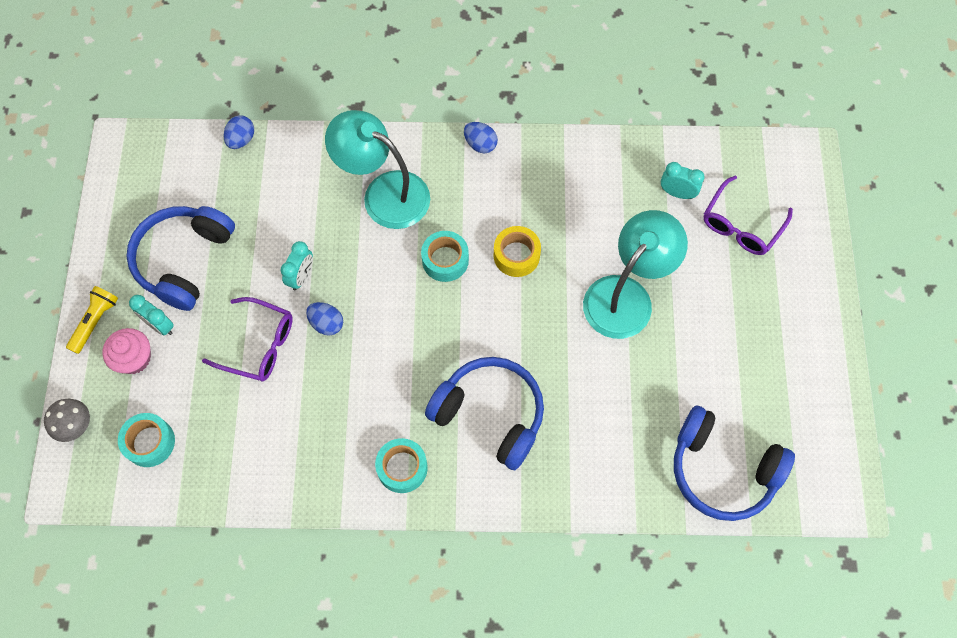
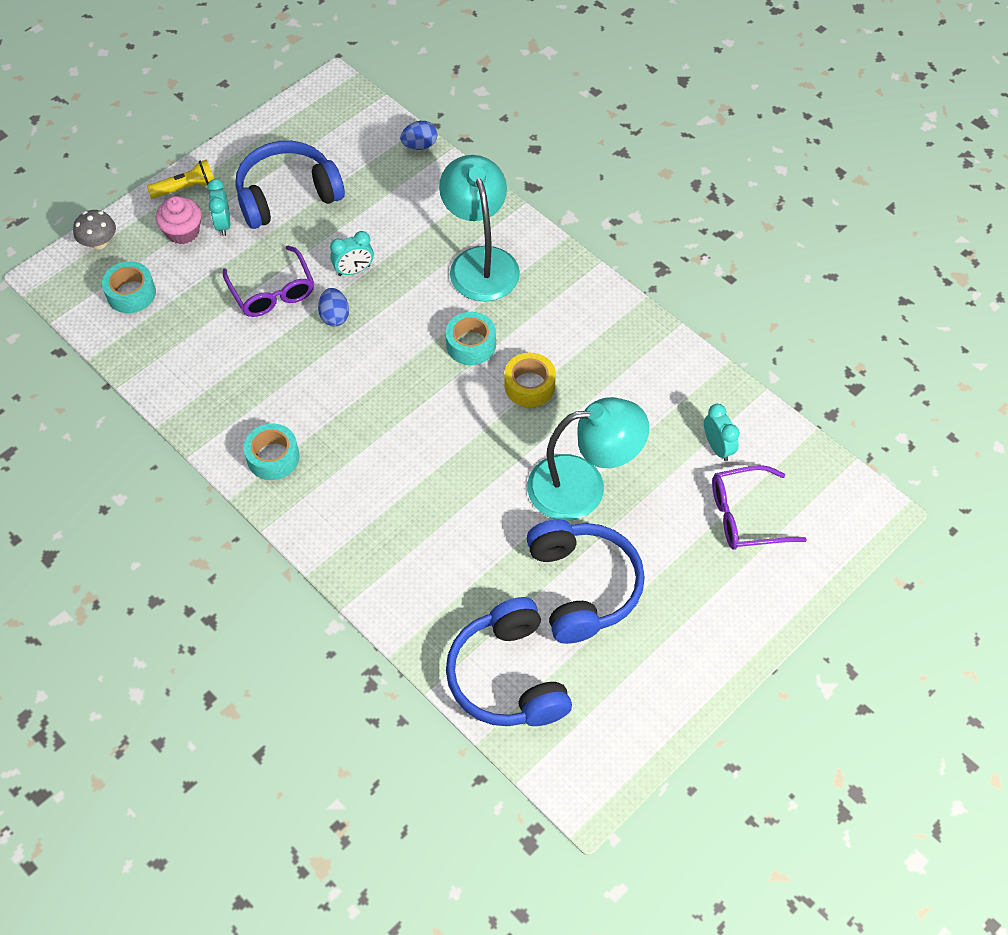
camera: 45 degrees right, 10 degrees down
blue headphones [425,357,544,470] -> blue headphones moved to [527,519,645,644]
blue egg [464,122,498,153] -> none

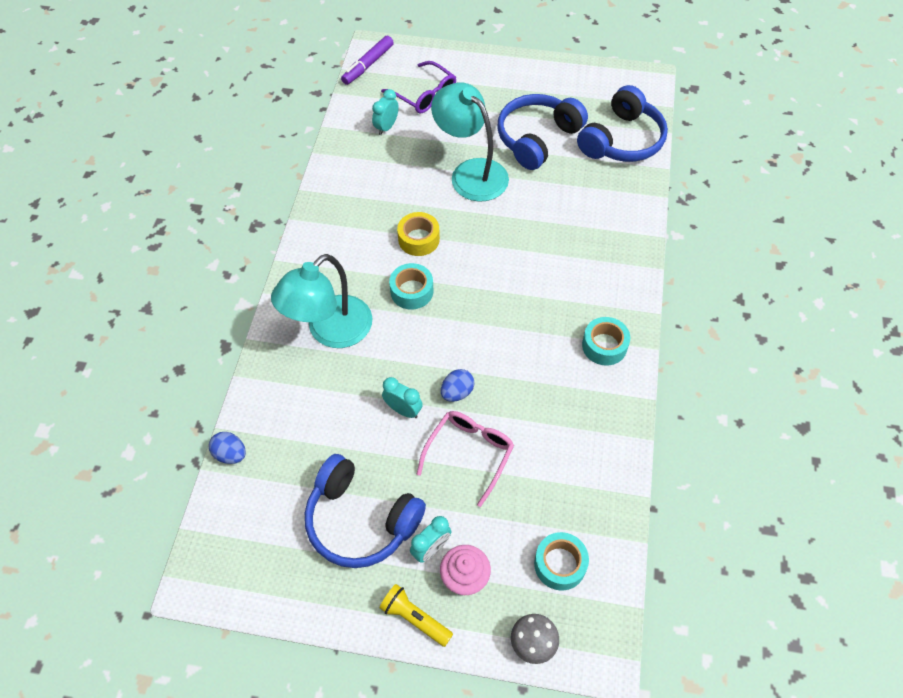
camera: 125 degrees left, 0 degrees up
purple glasses [223,246,314,317] -> pink glasses [417,411,514,507]
none -> purple marker [341,35,394,85]

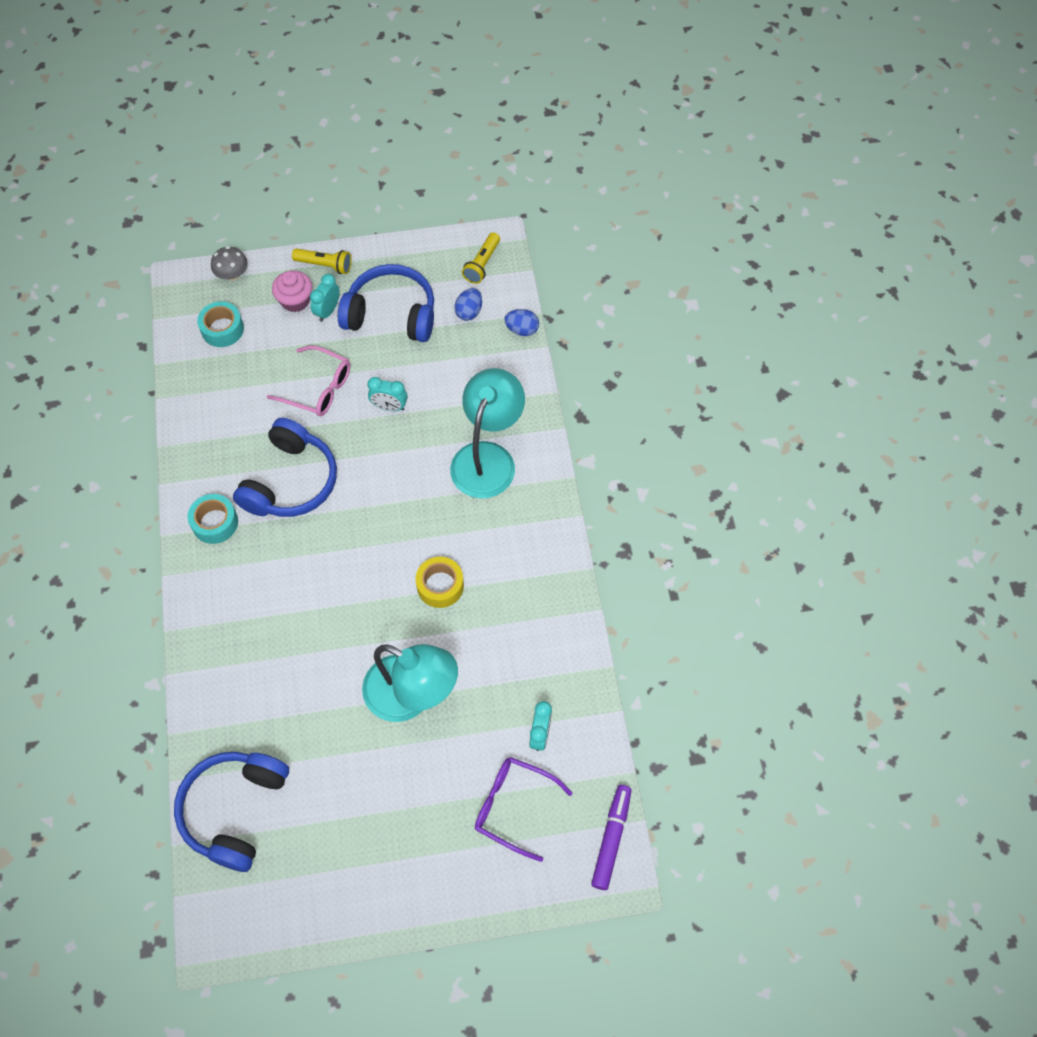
camera: 160 degrees right, 5 degrees up
turquoise tape [389,263,434,310] -> none
pink glasses [417,411,514,507] -> pink glasses turned 75 degrees counterclockwise [267,345,351,416]
blue egg [441,369,474,402] -> blue egg moved to [454,288,482,321]
blue headphones [497,94,588,170] -> blue headphones moved to [233,418,337,517]
none -> yellow flashlight [462,232,500,284]

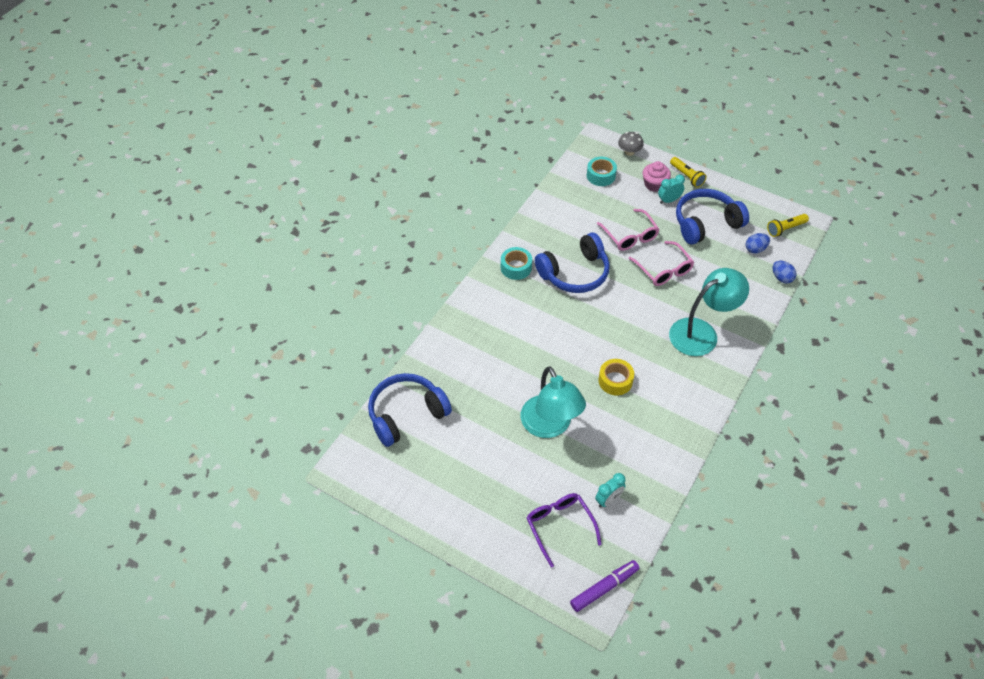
camera: 40 degrees right, 10 degrees down
blue headphones [338,264,434,342] -> blue headphones turned 75 degrees counterclockwise [676,189,749,245]
turquoise clock [367,377,407,411] -> pink glasses [629,241,694,286]

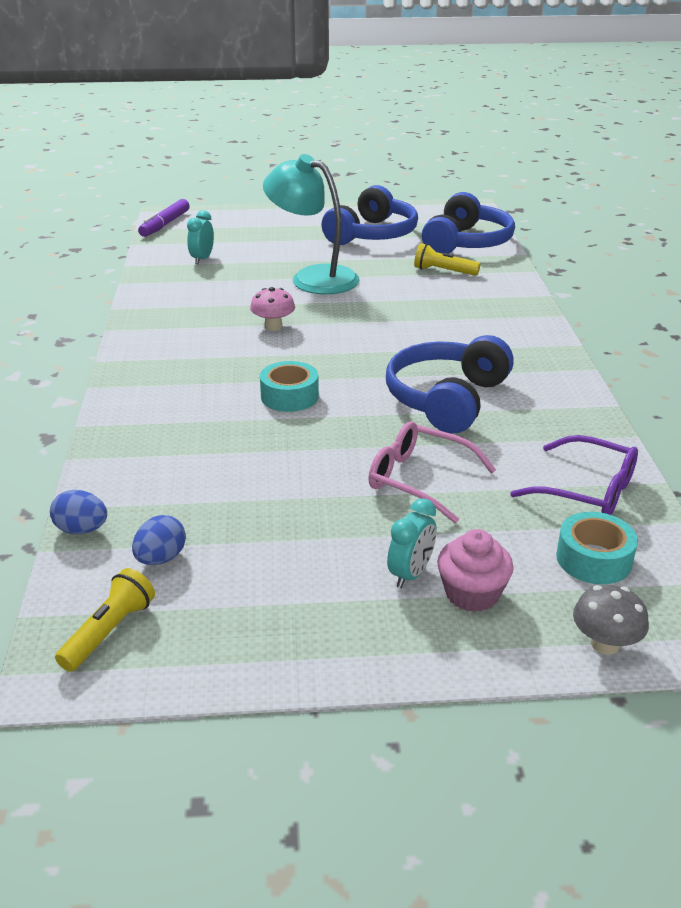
camera: 145 degrees right, 20 degrees down
turquoise tape [501,247,532,280] -> turquoise tape moved to [260,361,319,412]
purple glasses [527,493,602,567] -> purple glasses moved to [510,435,638,515]
yellow tape [598,359,634,395] -> pink mushroom [250,287,295,331]
pink glasses [629,241,694,286] -> none
turquoise lamp [669,268,749,356] -> none
yellow flashlight [670,157,707,188] -> yellow flashlight moved to [414,243,481,276]
blue headphones [676,189,749,245] -> blue headphones moved to [321,185,418,245]

